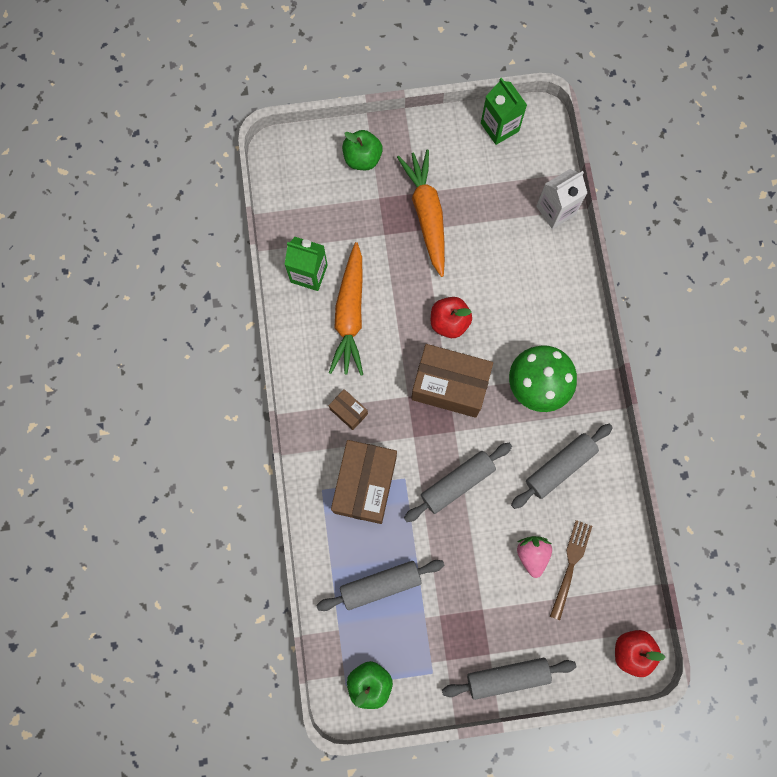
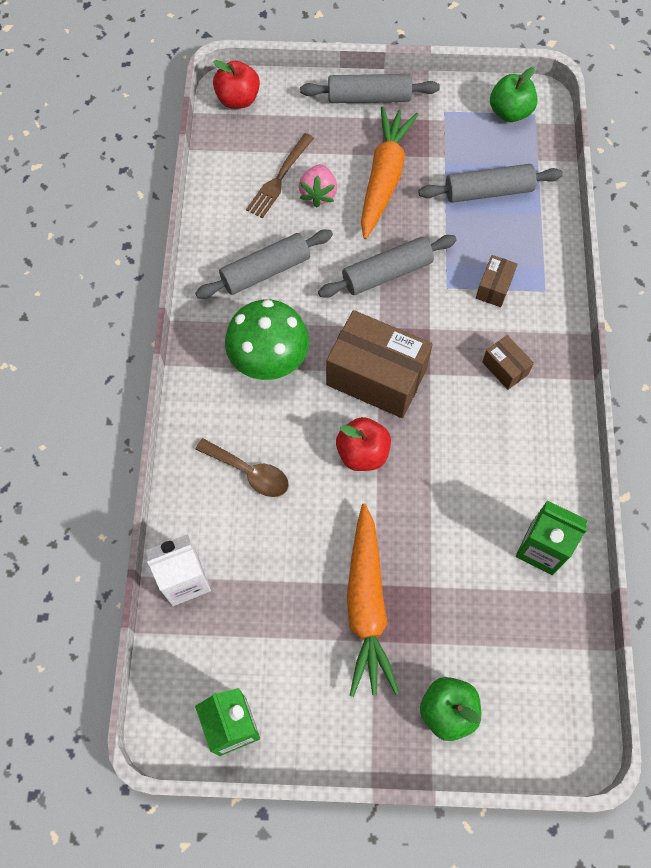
camera: 170 degrees left, 10 degrees down
orange carrot [329,242,363,376] -> orange carrot moved to [361,107,418,239]
brown box [331,440,397,524] -> brown box [476,255,518,307], size x0.47
none -> brown spoon [195,438,289,497]

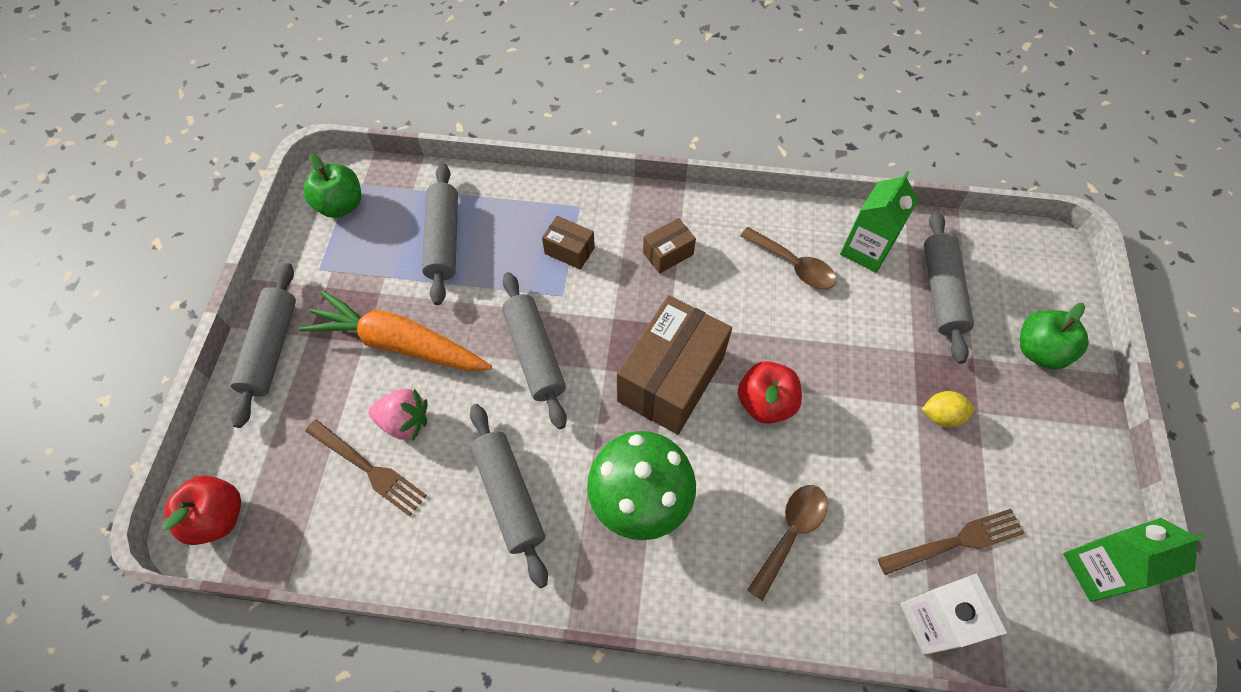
camera: 85 degrees left, 5 degrees down
orange carrot [347,504,399,697] -> yellow lemon [922,391,974,427]
none -> brown spoon [740,227,836,289]
none -> brown fork [878,509,1025,575]
none -> grey rolling pin [924,211,974,364]

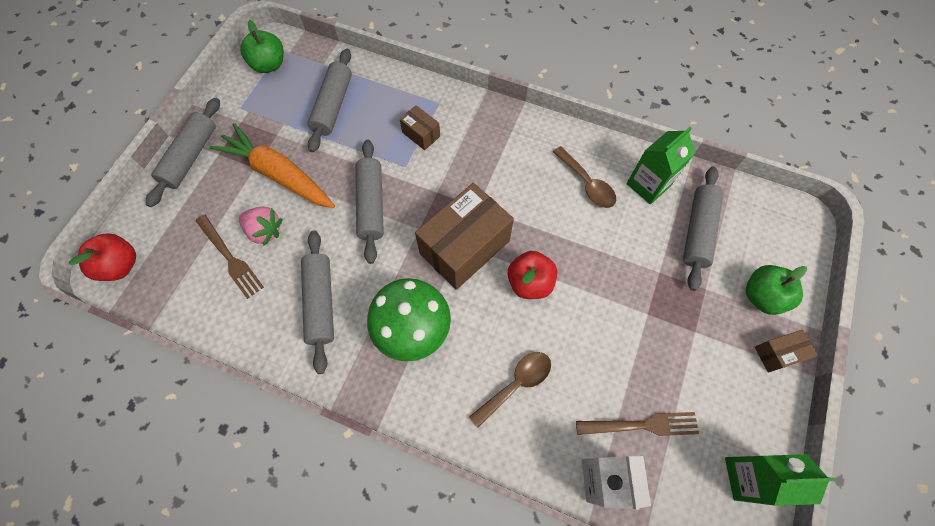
camera: 15 degrees right, 5 degrees up
brown box [643,218,696,274] -> brown box moved to [755,329,818,372]
yellow lemon [922,391,974,427] -> none

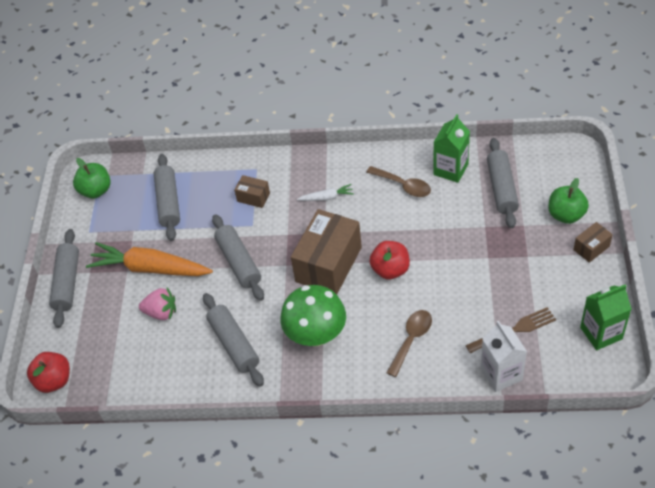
camera: 15 degrees left, 15 degrees down
brown fork [195,214,264,299] -> none
none -> white carrot [297,184,354,201]

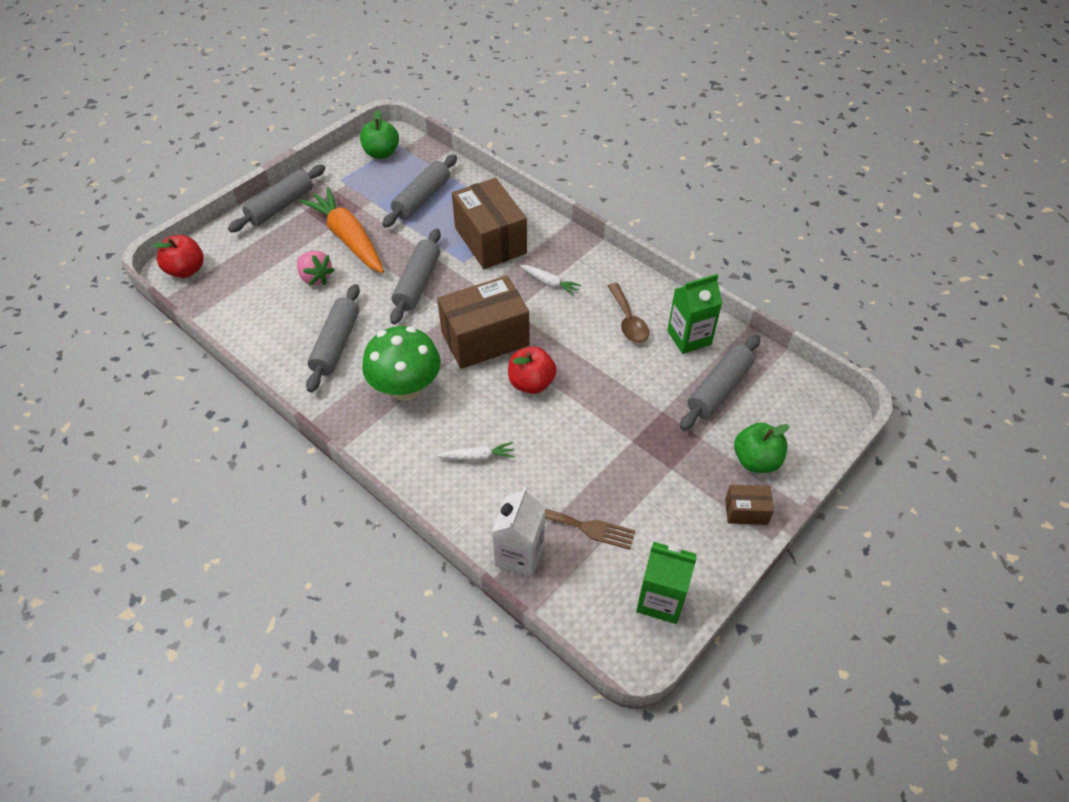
camera: 35 degrees right, 0 degrees up
brown box [234,175,270,208] -> brown box [452,178,527,269], size x2.14
brown spoon [386,310,432,377] -> white carrot [436,442,514,462]

